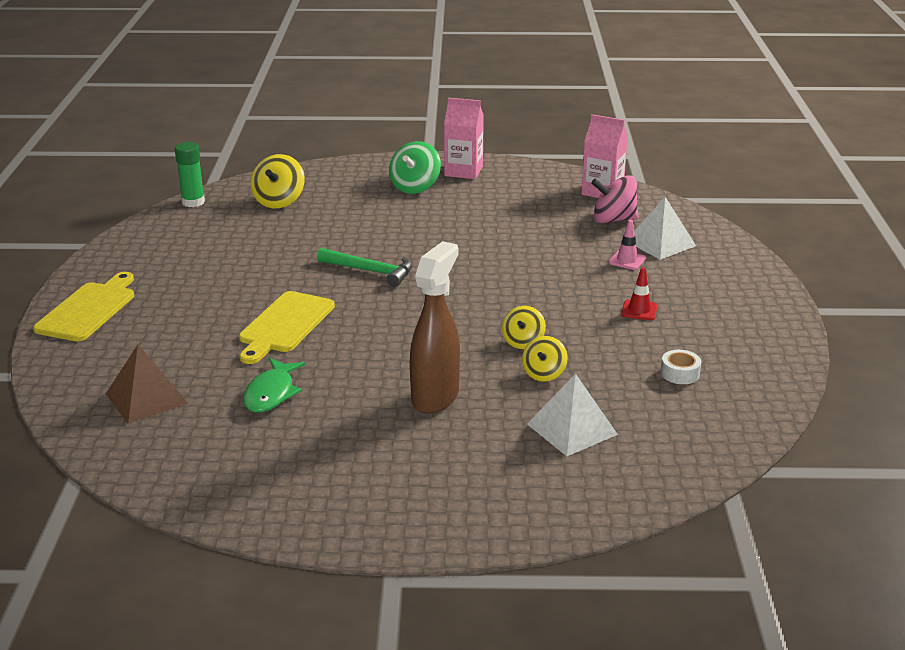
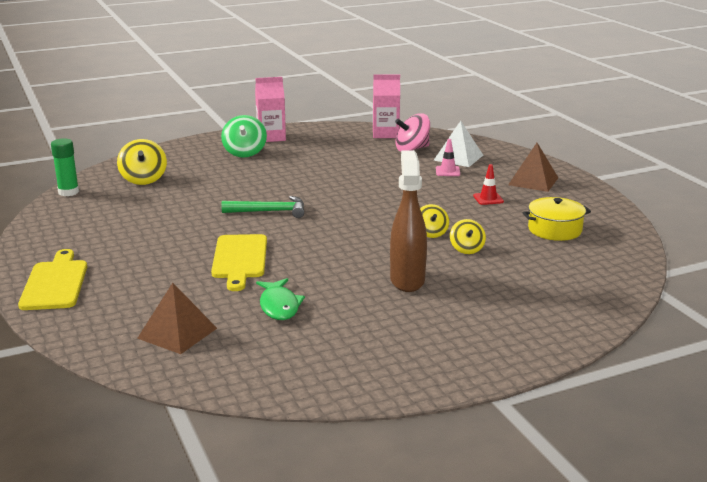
camera: 25 degrees left, 5 degrees down
white pyramid [527,374,618,456] -> none
white tape [661,350,701,384] -> yellow pot [523,197,591,241]
none -> brown pyramid [508,143,558,192]

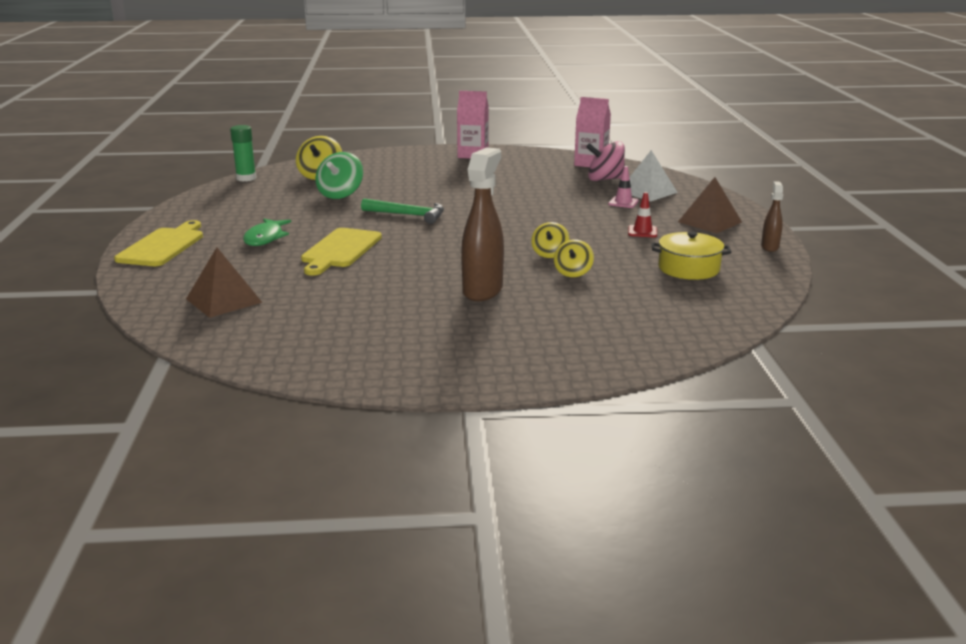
camera: 20 degrees right, 0 degrees up
green spinning top [221,115,267,158] -> green spinning top moved to [315,152,363,199]
green fish [256,278,305,320] -> green fish moved to [243,219,291,246]
none -> brown spray bottle [761,181,783,252]

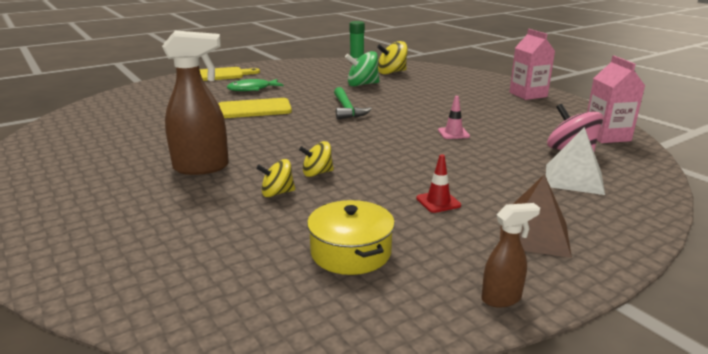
camera: 60 degrees right, 0 degrees up
brown pyramid [186,247,263,318] -> none
pink traffic cone [608,166,639,208] -> pink traffic cone moved to [438,96,470,139]

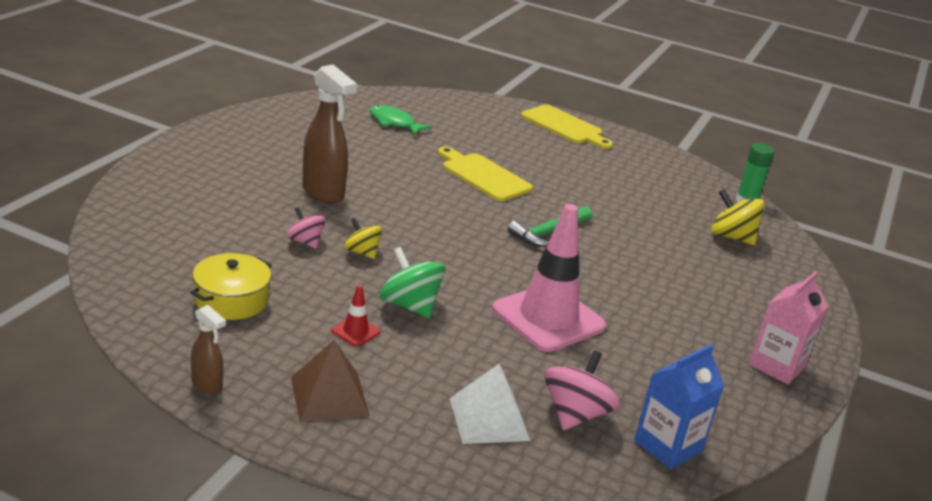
camera: 55 degrees right, 5 degrees up
green fish [227,79,283,91] -> green fish moved to [370,105,432,136]
yellow spinning top [256,159,295,197] -> pink spinning top [287,207,326,248]
green spinning top [345,51,380,86] -> green spinning top moved to [379,247,446,318]
pink traffic cone [438,96,470,139] -> pink traffic cone [492,204,606,352], size x2.49
pink carton [587,56,645,143] -> blue carton [634,344,725,470]

